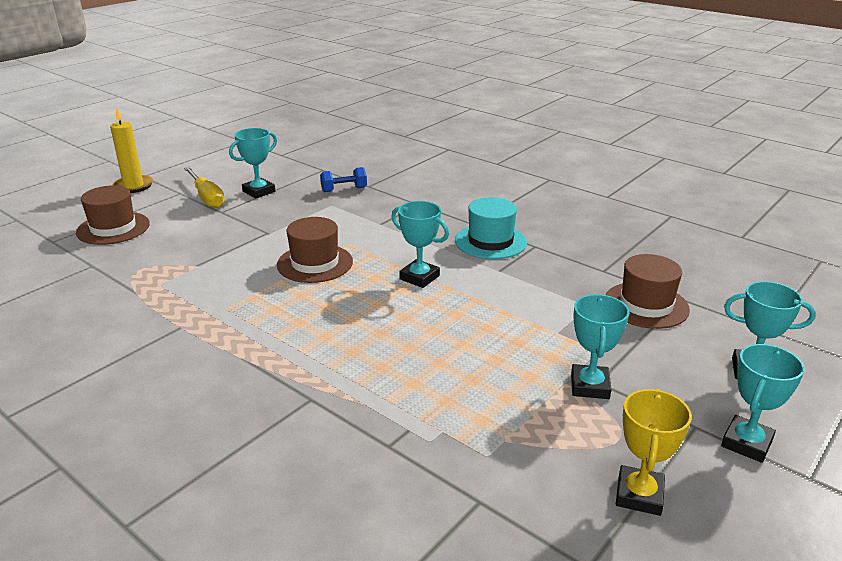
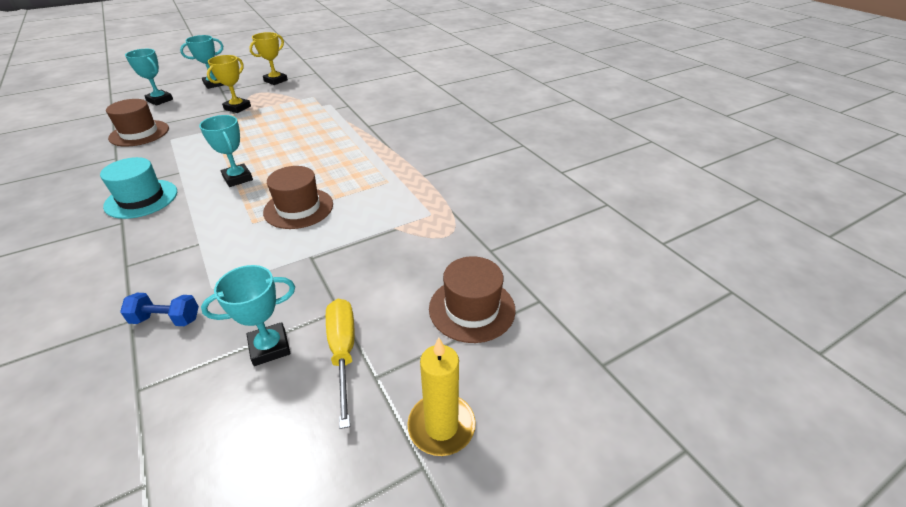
camera: 160 degrees left, 10 degrees up
turquoise trophy [571,294,629,399] -> yellow trophy [207,55,251,113]

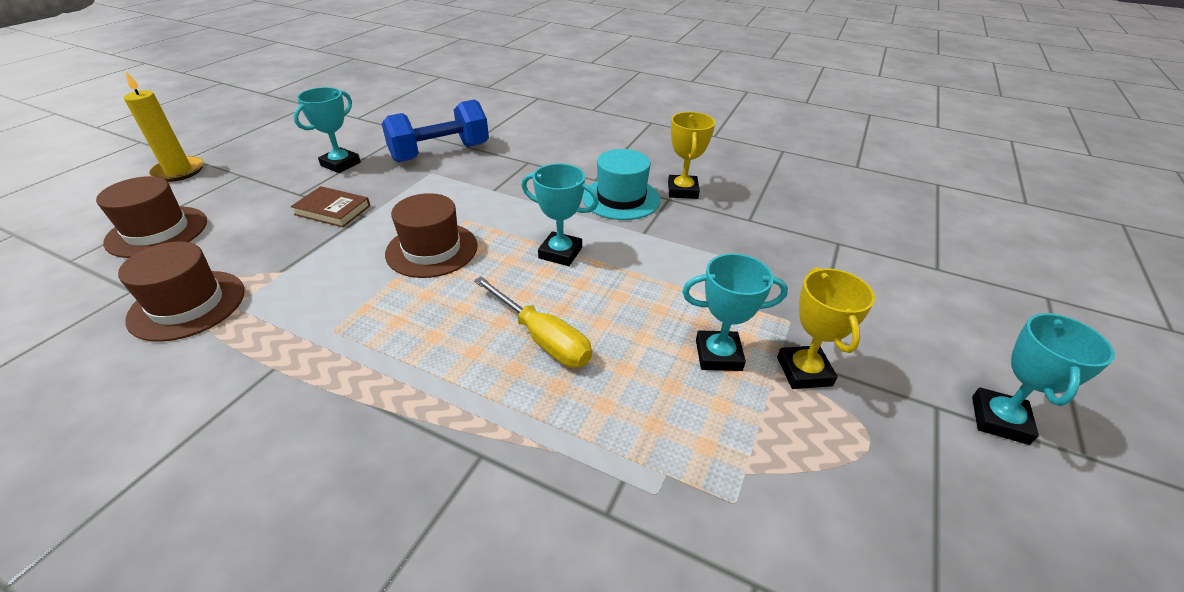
camera: 145 degrees right, 0 degrees up
brown hat [106,99,169,147] -> brown hat moved to [118,241,245,342]
blue dumbbell [120,293,199,326] -> blue dumbbell [382,99,489,162], size x1.90
turquoise trophy [125,49,173,106] -> turquoise trophy moved to [682,253,788,371]
yellow trophy [249,32,288,85] -> yellow trophy moved to [668,112,715,199]
yellow screwdriver [326,299,354,429] -> yellow screwdriver moved to [474,276,592,368]
none -> brown book [291,186,370,227]

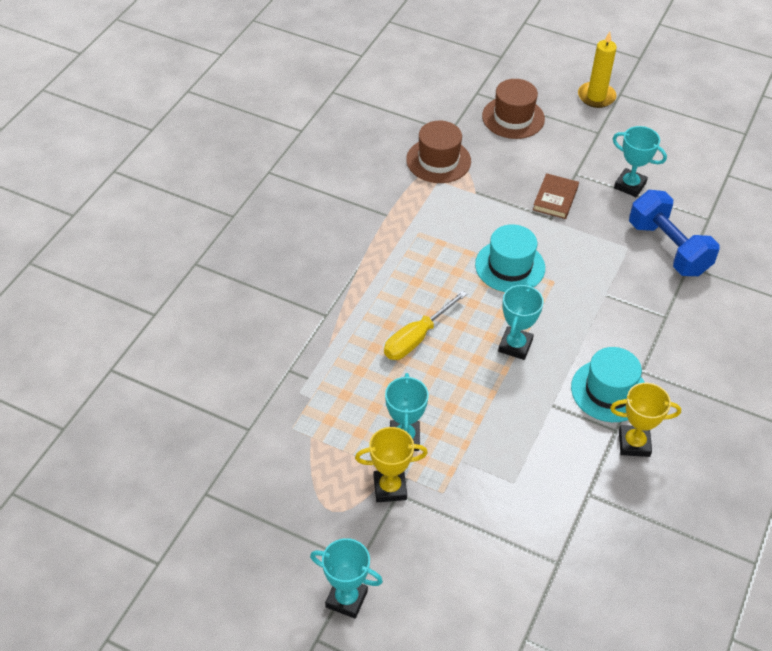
camera: 90 degrees right, 10 degrees up
brown hat [385,193,478,278] -> turquoise hat [475,224,545,292]

